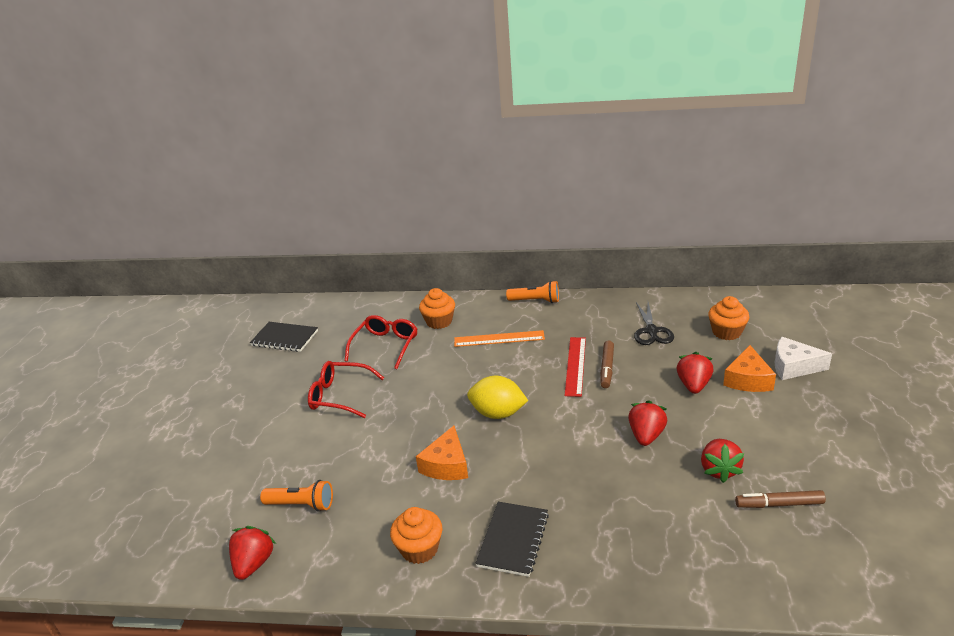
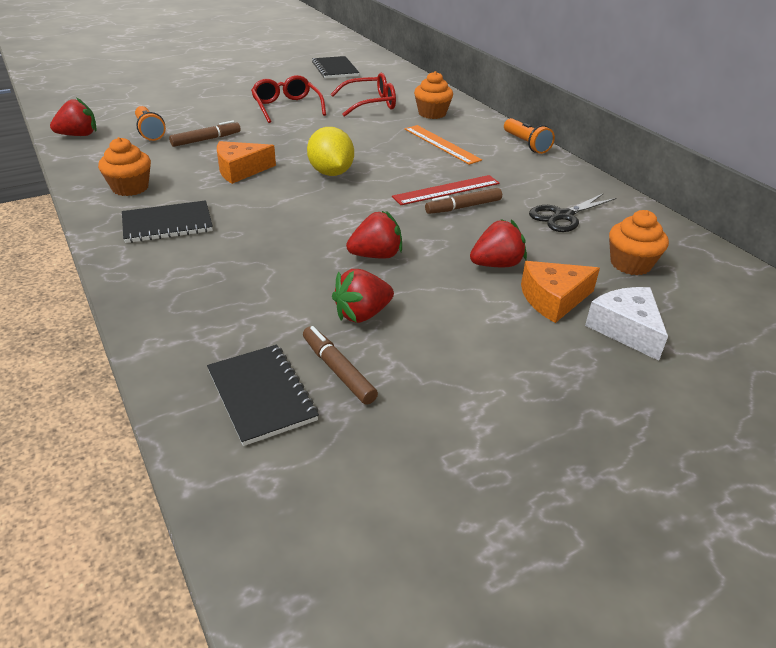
camera: 50 degrees right, 5 degrees up
none -> brown marker [169,120,241,147]
none -> black notebook [207,345,319,446]

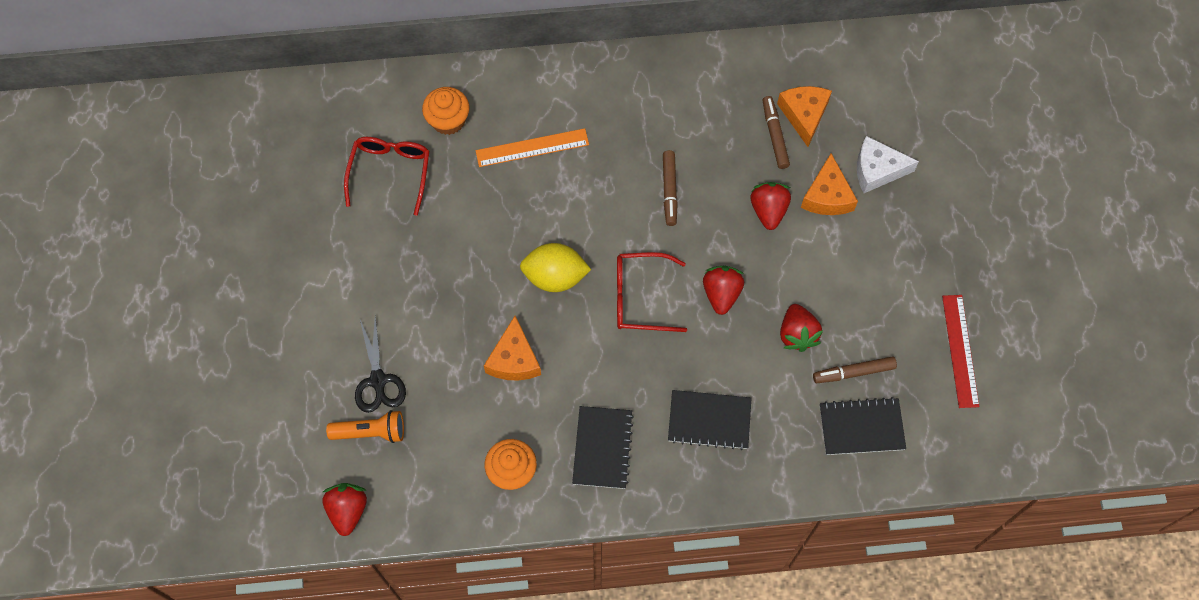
camera: 65 degrees left, 30 degrees up
brown marker [169,120,241,147] -> brown marker moved to [763,96,790,169]
red glasses [251,75,326,123] -> red glasses moved to [617,252,687,332]
black notebook [312,56,359,79] -> black notebook moved to [668,390,752,450]
red ruler [392,175,500,205] -> red ruler moved to [942,295,979,408]
orange flashlight [504,118,555,154] -> none
black scissors [529,193,616,232] -> black scissors moved to [355,316,406,413]
orange cupcake [609,210,669,275] -> orange cheese [777,86,832,147]

